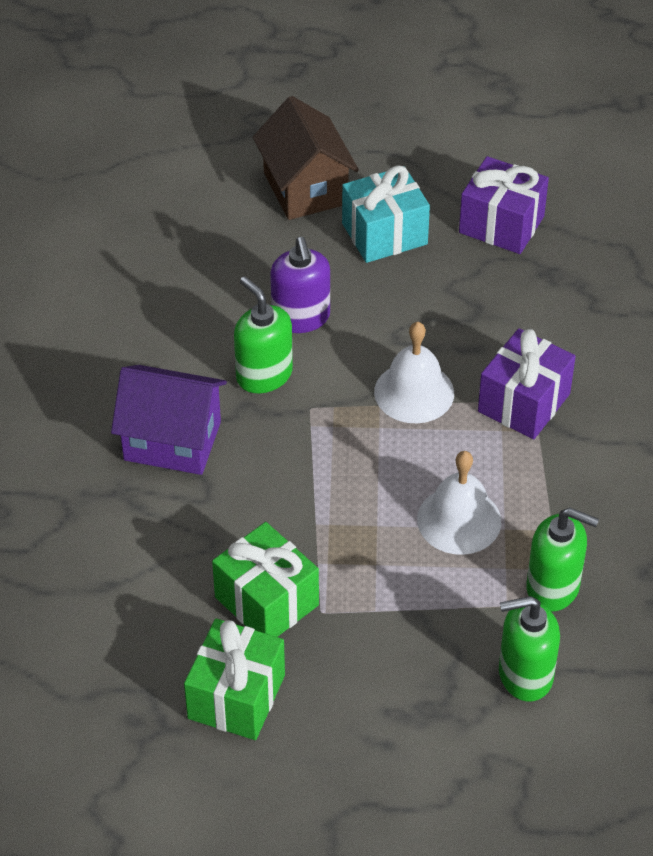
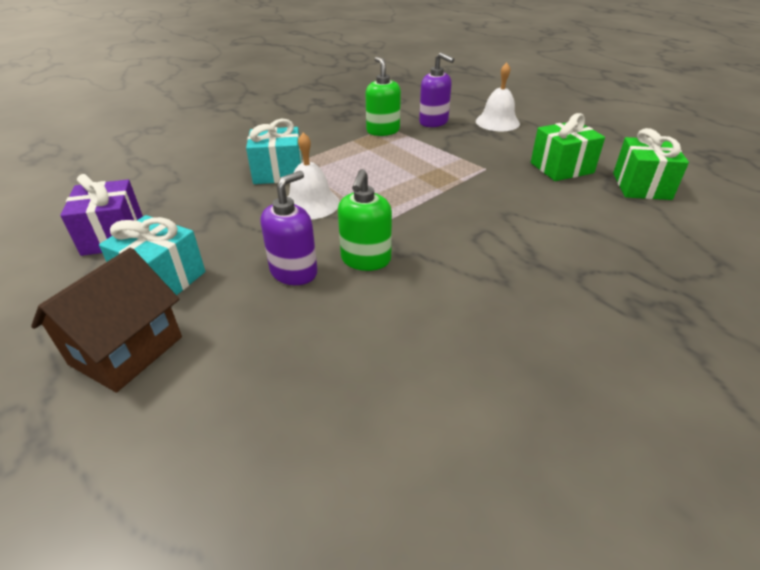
camera: 130 degrees left, 10 degrees down
purple house [111,365,227,475] -> none
green gift [212,522,319,637] -> green gift moved to [613,128,689,200]
white bell [417,451,501,555] -> white bell moved to [476,63,520,131]
purple gift [478,328,576,439] -> turquoise gift [246,119,302,184]
green soap dispenser [499,596,560,701] -> purple soap dispenser [419,52,454,127]

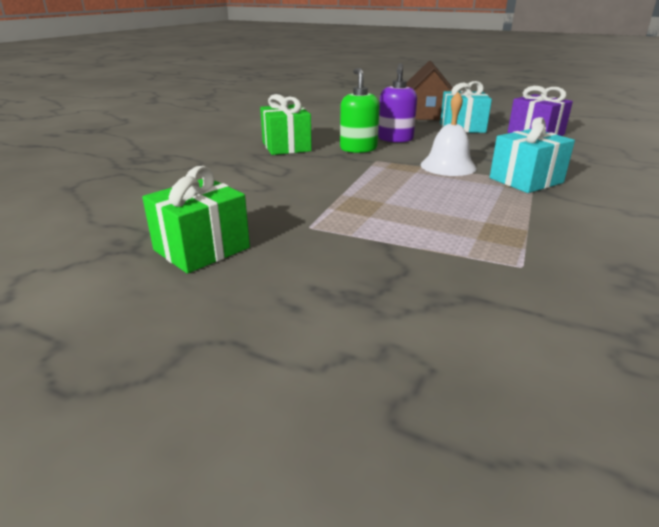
camera: 155 degrees right, 10 degrees down
green soap dispenser [366,57,401,136] -> none
purple soap dispenser [419,52,454,127] -> none
white bell [476,63,520,131] -> none
green gift [613,128,689,200] -> green gift moved to [260,94,312,155]

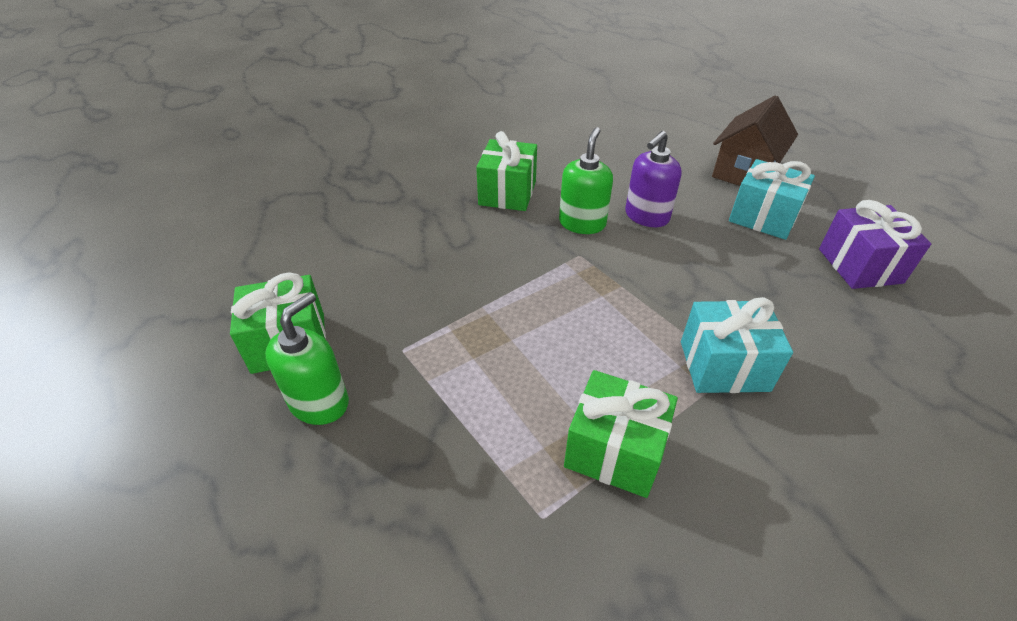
camera: 30 degrees right, 15 degrees up
white bell [421,92,477,176] -> none
none -> green soap dispenser [265,292,349,425]
none -> green gift [564,370,678,498]

